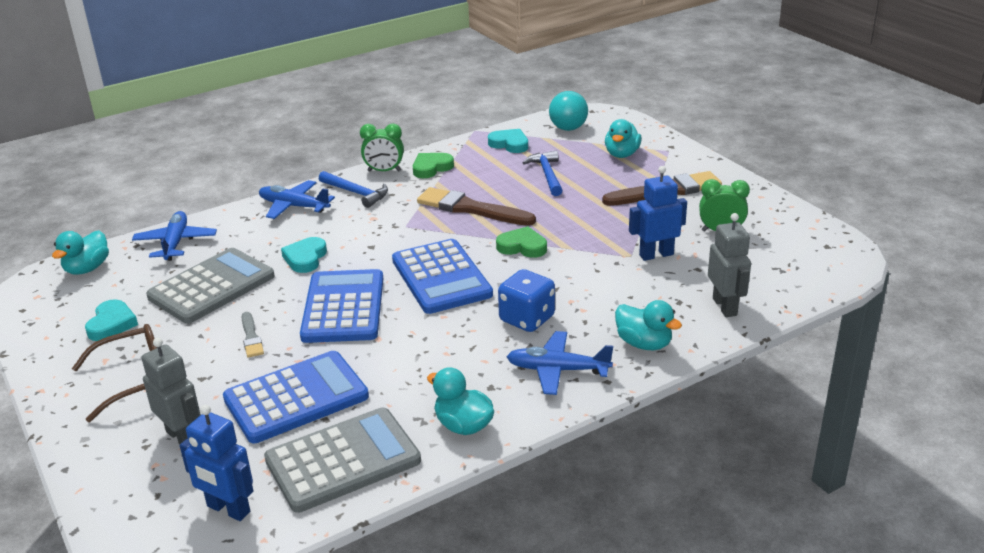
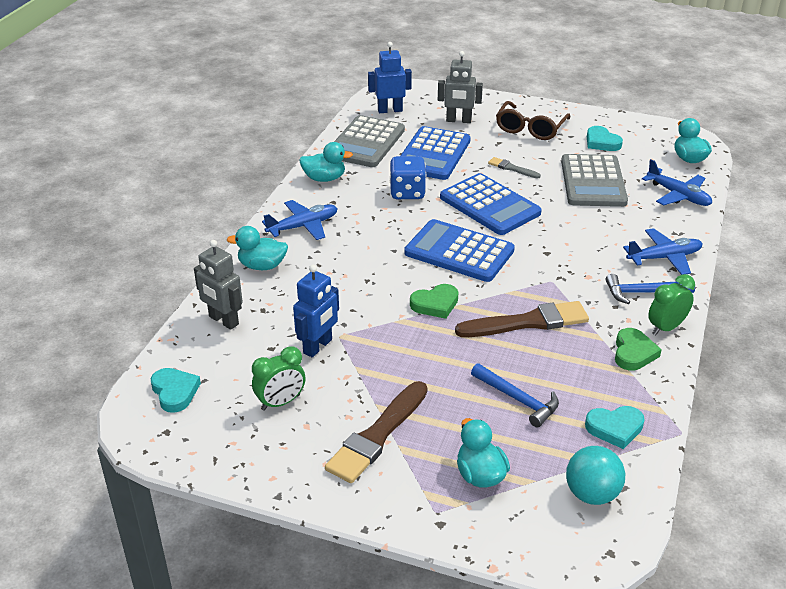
camera: 140 degrees right, 5 degrees up
turquoise heart [281,237,327,273] -> turquoise heart moved to [151,368,201,413]
blue dice [498,269,555,332] -> blue dice moved to [390,156,426,199]

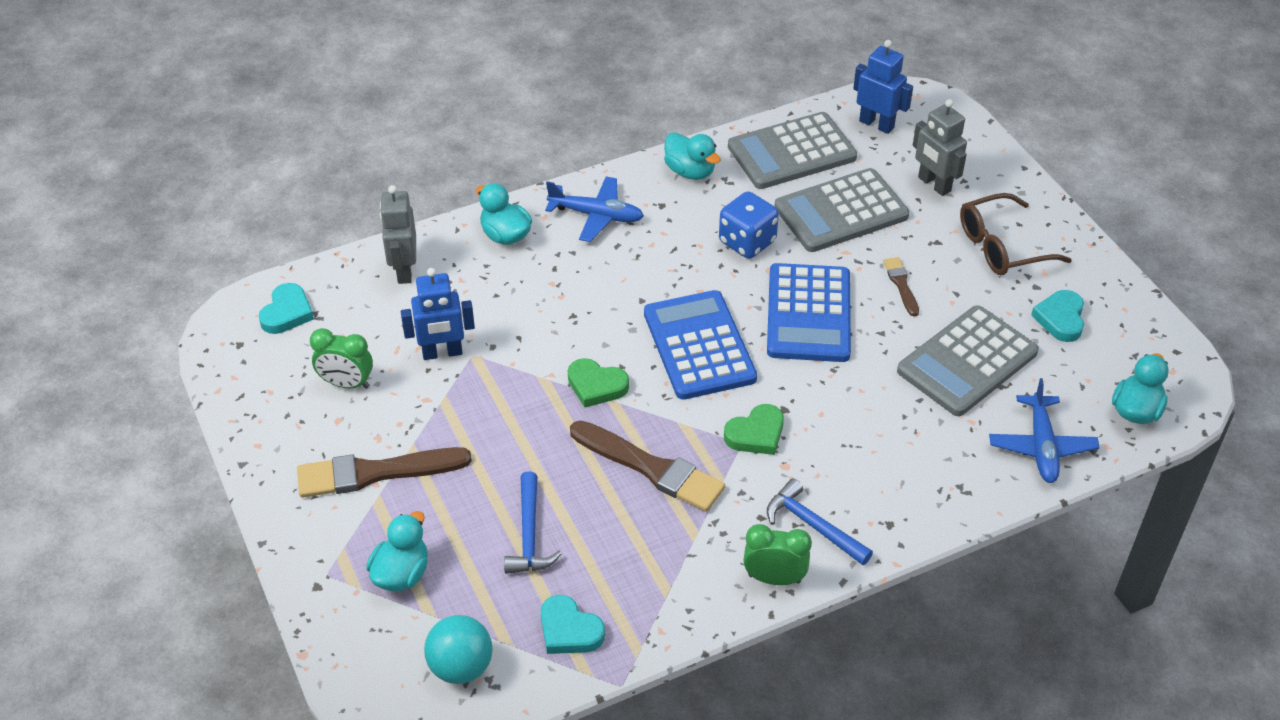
camera: 45 degrees right, 10 degrees up
blue calculator [400,126,471,180] -> grey calculator [775,168,910,252]
grey brush [488,157,541,179] -> brown brush [883,257,919,317]
green heart [615,328,662,371] -> green heart moved to [724,404,784,455]
blue plane [623,228,703,275] -> none

